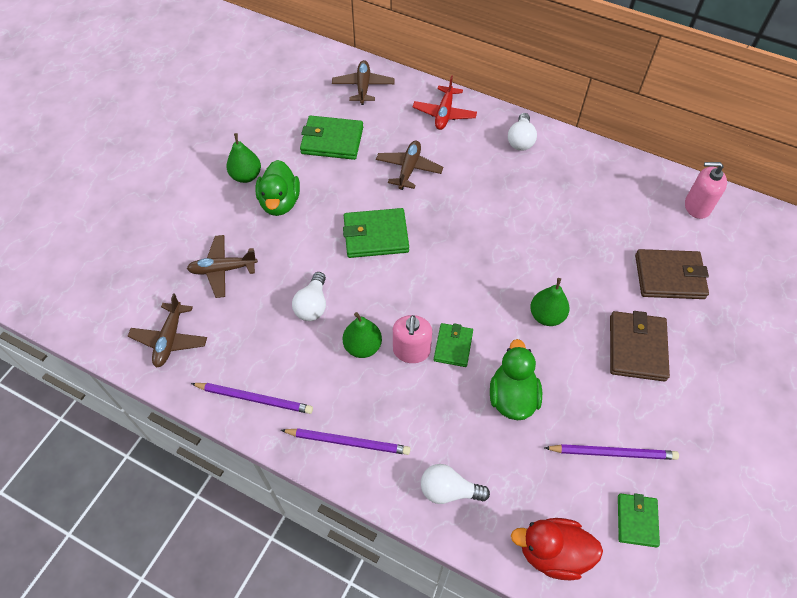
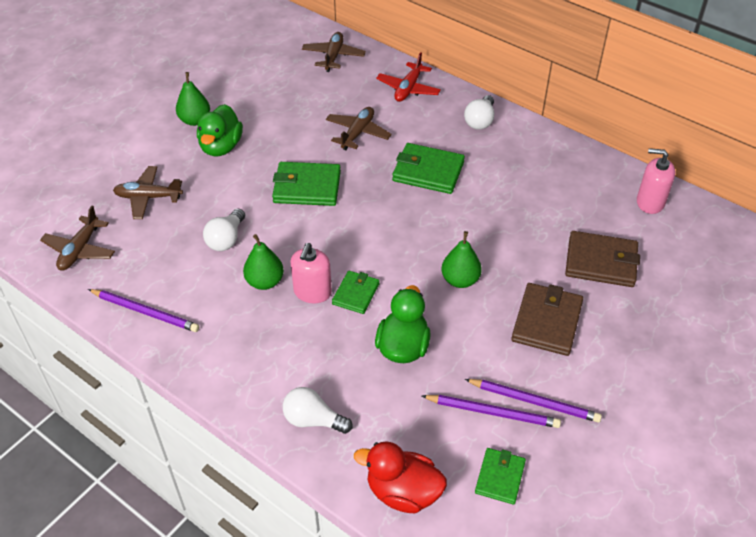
camera: 10 degrees right, 10 degrees down
purple pencil [281,428,410,455] -> purple pencil moved to [465,379,602,423]
green wallet [300,116,363,160] -> green wallet moved to [392,143,465,194]

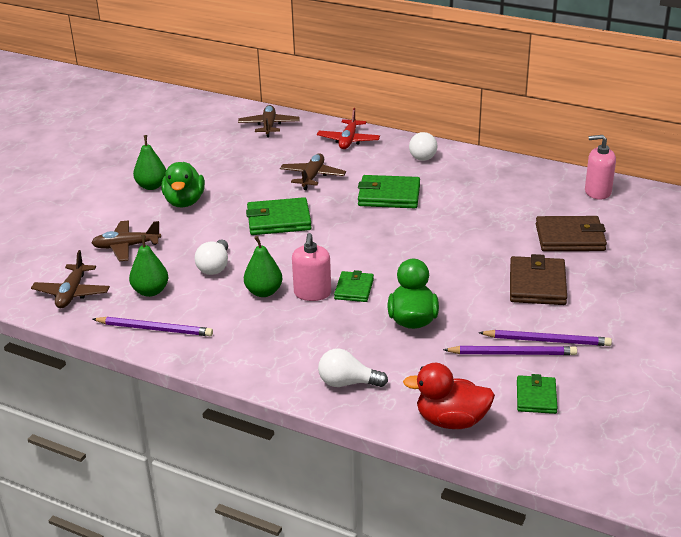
camera: 10 degrees left, 15 degrees down
green pear [442,231,482,288] -> green pear moved to [129,235,168,297]

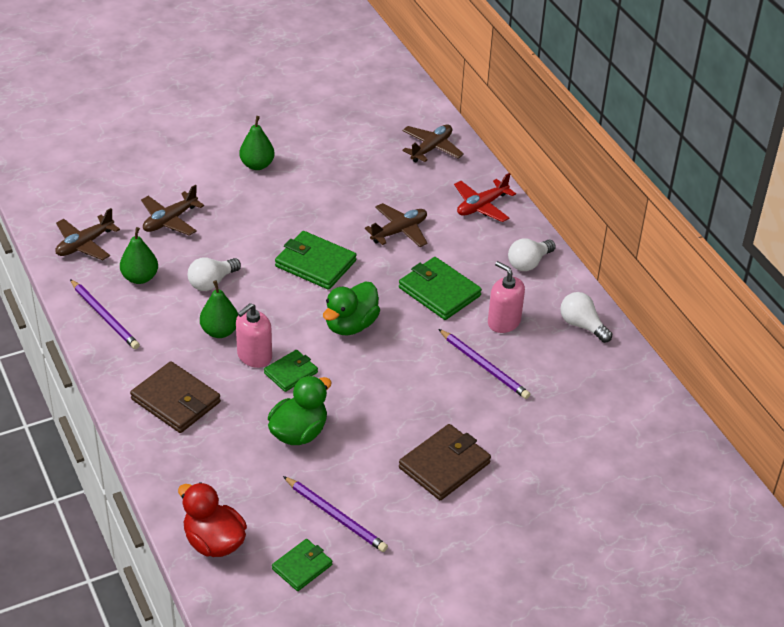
camera: 35 degrees right, 10 degrees up
brown plane [91,220,161,261] -> brown plane turned 75 degrees counterclockwise [141,185,204,236]
green duck [161,162,205,207] -> green duck moved to [323,282,380,335]
white light bulb [318,349,388,387] -> white light bulb moved to [560,292,612,343]
purple pencil [479,330,612,346] -> purple pencil moved to [438,329,530,399]
brown wallet [536,216,607,251] -> brown wallet moved to [130,361,221,433]
pink soap dispenser [585,135,616,200] -> pink soap dispenser moved to [488,261,525,333]

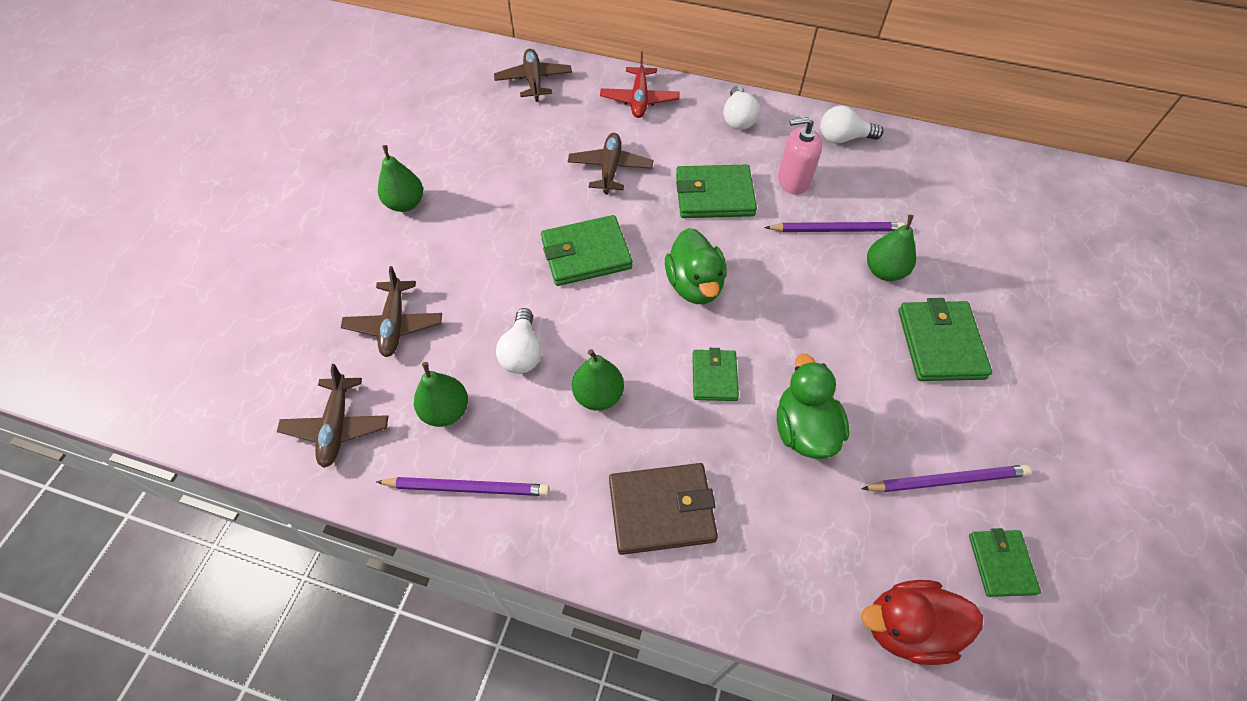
camera: 45 degrees left, 15 degrees up
pink soap dispenser [236,303,272,368] -> none
brown wallet [399,424,491,500] -> green wallet [898,298,992,381]
none -> green pear [867,215,916,281]

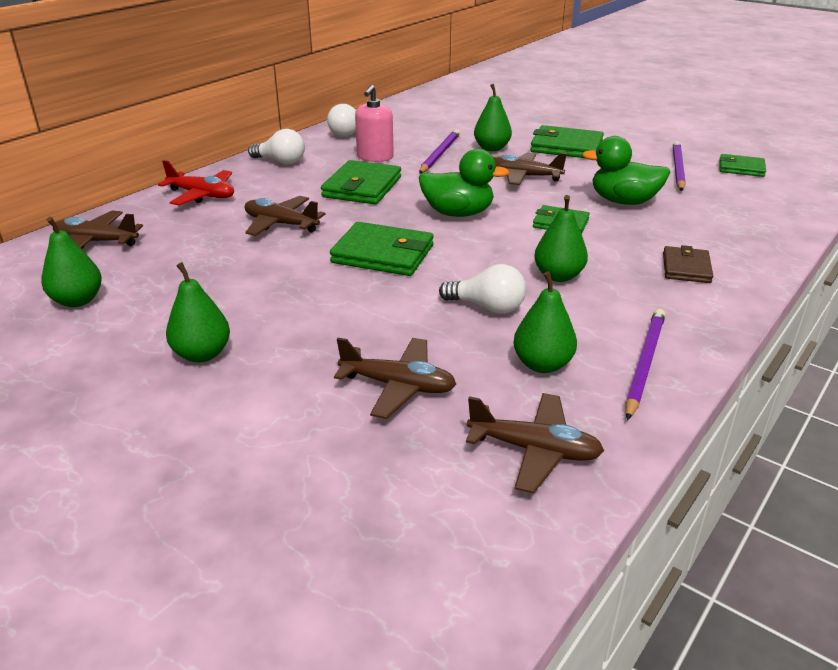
camera: 70 degrees left, 25 degrees down
green wallet [541,215,632,286] -> green wallet turned 75 degrees counterclockwise [330,222,434,276]
brown wallet [609,463,718,555] -> brown wallet [663,245,713,283], size x0.61
red duck [861,580,983,665] -> none
none -> green pear [41,217,102,307]
none -> brown plane [494,152,567,185]

